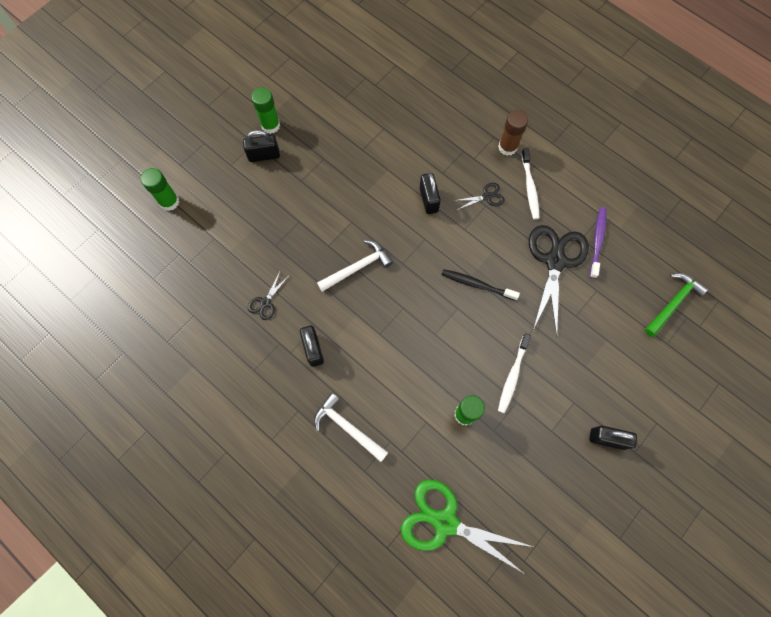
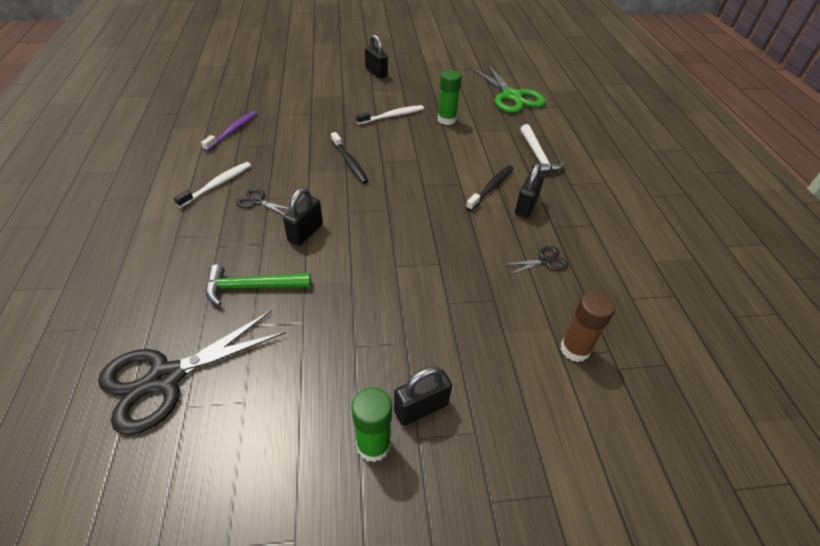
camera: 140 degrees left, 25 degrees down
green glue stick [141,168,179,211] -> none
black padlock [243,130,280,162] -> black padlock turned 60 degrees counterclockwise [394,366,452,426]
white hammer [317,240,393,292] -> none
brown glue stick [498,110,528,156] -> brown glue stick moved to [560,291,615,362]
black scissors [529,225,589,336] -> black scissors moved to [98,311,286,435]
purple toothbrush [590,207,606,278] -> purple toothbrush turned 150 degrees clockwise [201,111,258,151]
green hammer [645,273,708,337] -> green hammer moved to [206,264,311,306]
none -> black toothbrush [466,165,514,211]

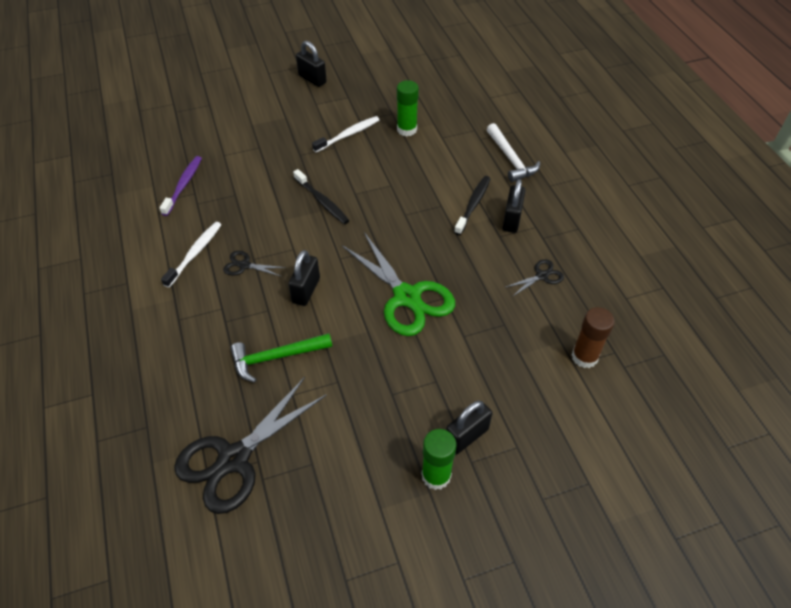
camera: 10 degrees left, 5 degrees up
green scissors [470,63,546,113] -> green scissors moved to [342,232,455,336]

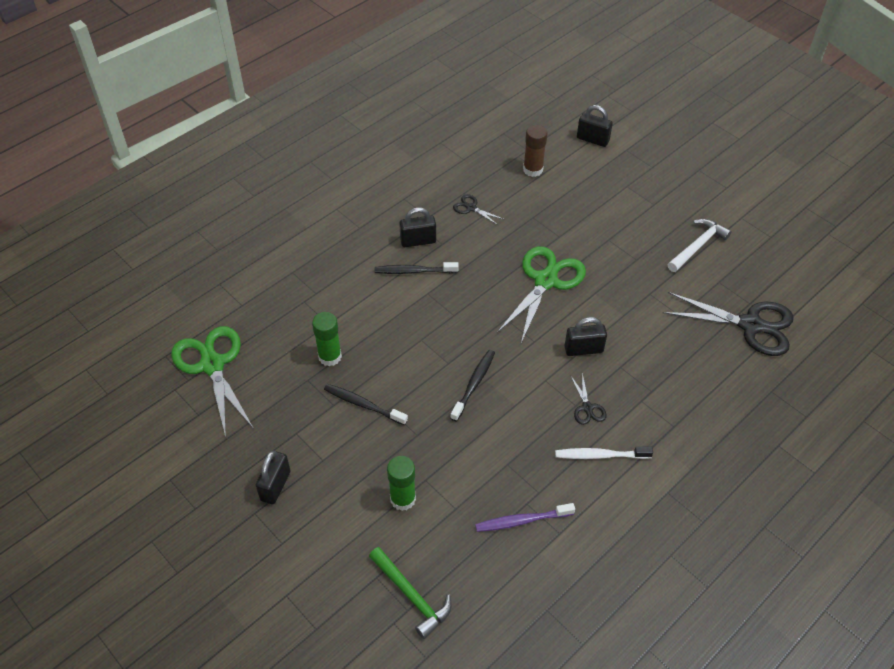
camera: 115 degrees left, 0 degrees up
green hammer [231,333,332,382] -> green hammer moved to [369,547,452,639]
white toothbrush [312,116,379,152] -> black toothbrush [324,384,408,426]
green glue stick [421,429,456,490] -> green glue stick moved to [387,456,416,511]
black padlock [446,401,492,455] -> black padlock moved to [577,105,613,147]
white hammer [487,123,540,182] -> white hammer moved to [667,219,732,272]
none -> green scissors [171,326,254,437]

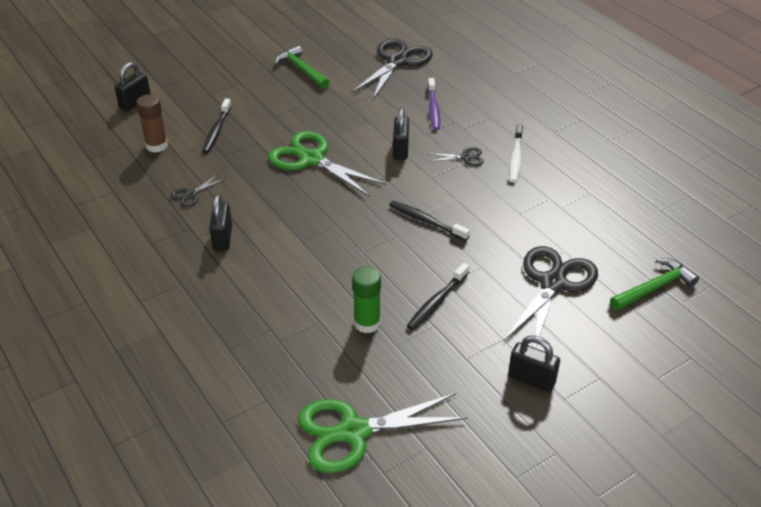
camera: 80 degrees left, 10 degrees down
black toothbrush [374,262,458,274] -> black toothbrush moved to [202,99,231,153]
green glue stick [387,456,416,511] -> black scissors [503,246,598,348]
purple toothbrush [475,503,575,532] -> purple toothbrush moved to [428,78,440,130]
white hammer [667,219,732,272] -> green hammer [275,45,330,89]

